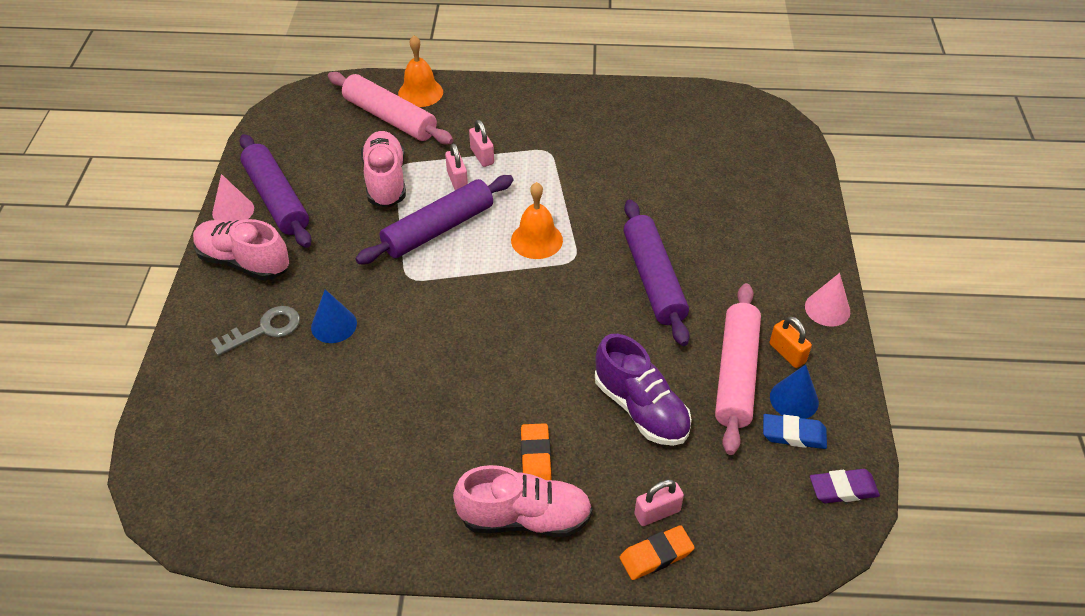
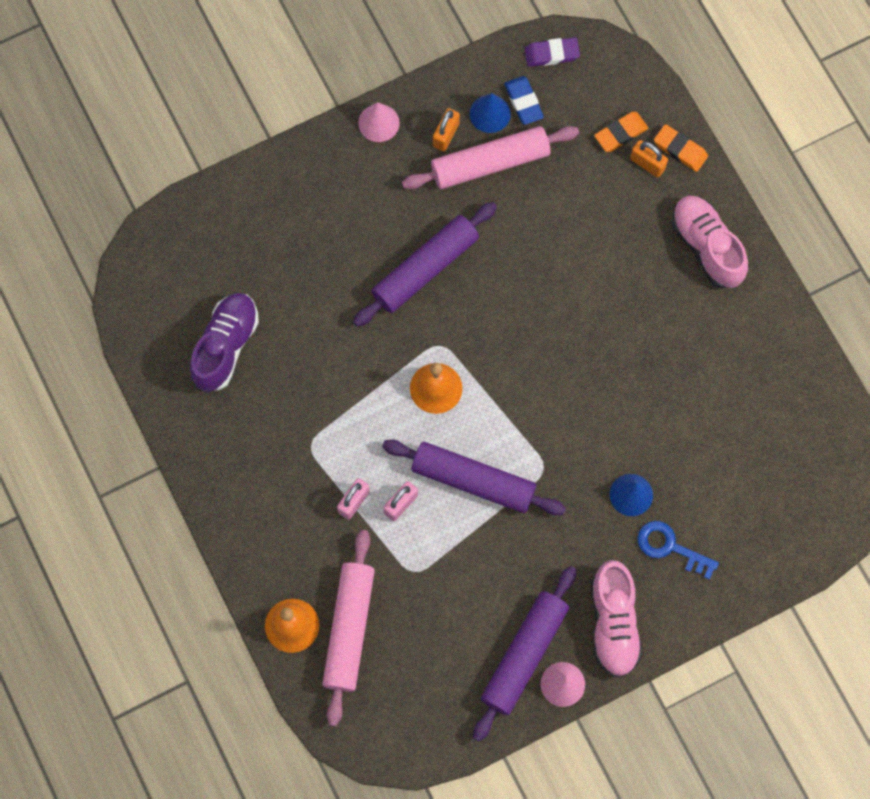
camera: 120 degrees left, 25 degrees up
grey key [211,306,300,356] -> blue key [637,521,719,580]
pink shoe [361,131,406,208] -> none
orange eraser [521,423,552,480] -> orange eraser moved to [594,112,648,152]
purple shoe [595,334,692,446] -> purple shoe moved to [190,293,259,392]
pink padlock [634,480,684,526] -> orange padlock [630,140,668,177]
purple eraser [810,469,880,503] -> purple eraser turned 60 degrees counterclockwise [525,38,580,67]

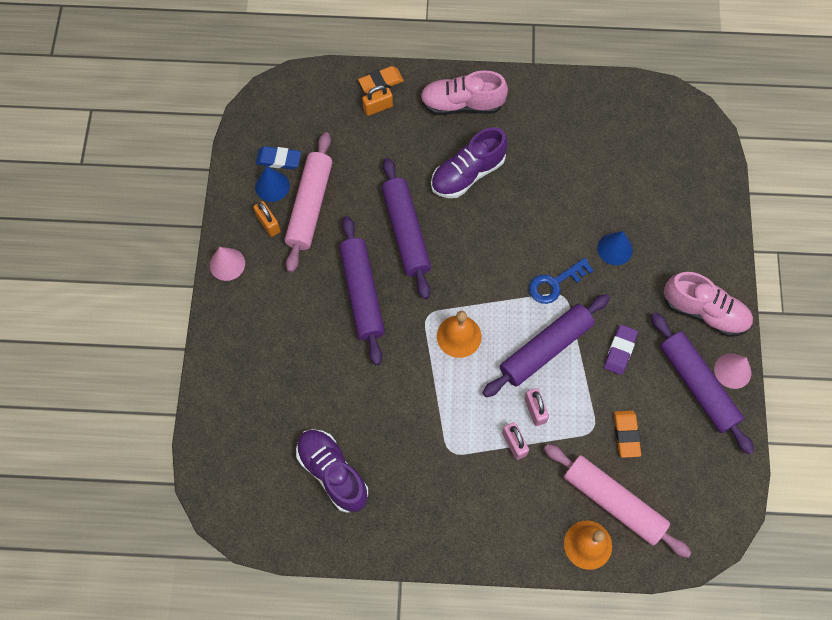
camera: 60 degrees left, 5 degrees down
purple eraser [525,38,580,67] -> purple eraser moved to [604,325,638,375]
orange eraser [594,112,648,152] -> orange eraser moved to [614,410,641,458]
blue key [637,521,719,580] -> blue key moved to [529,258,594,304]
none -> purple rolling pin [382,158,431,299]
none -> purple shoe [431,127,508,198]

